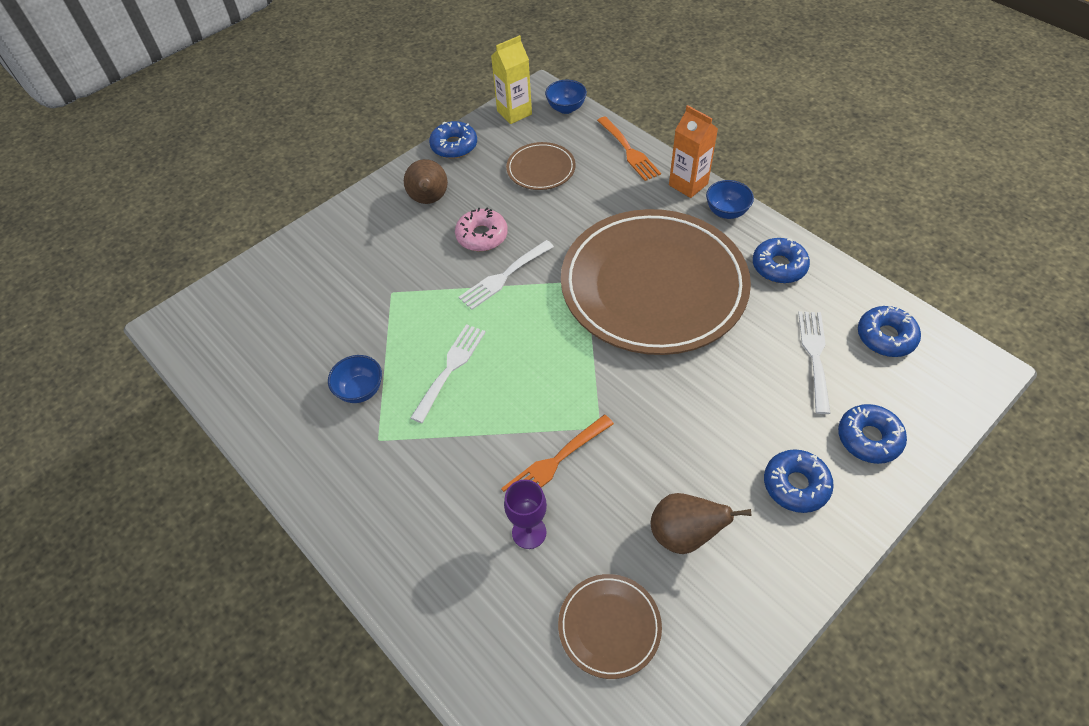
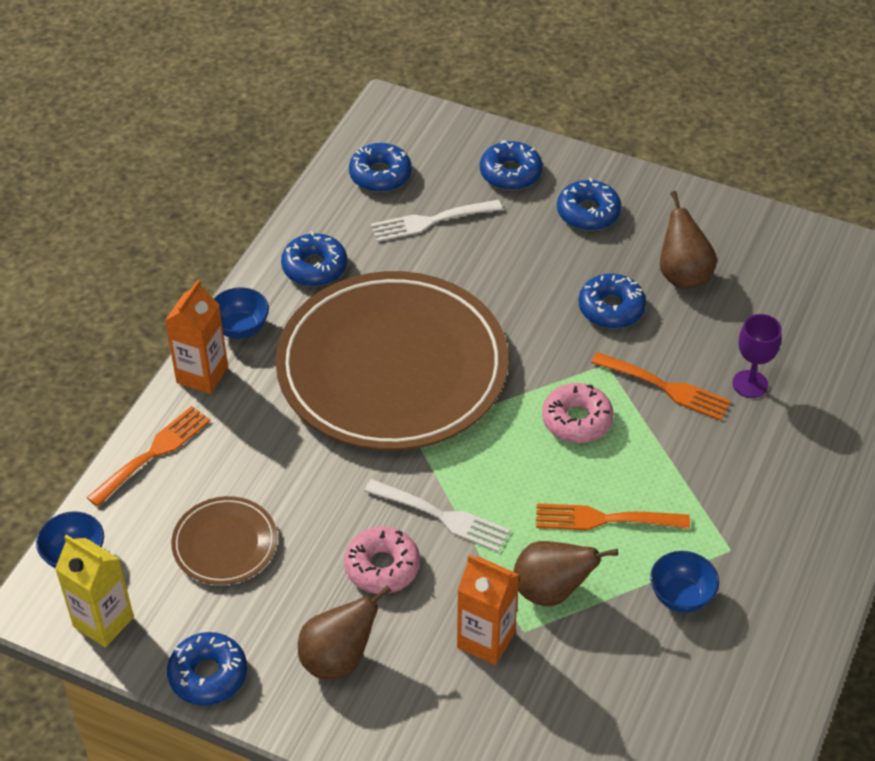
camera: 115 degrees left, 5 degrees down
white fork [411,324,486,423] -> orange fork [536,503,690,530]
brown plate [558,574,662,679] -> none
none -> orange carton [457,555,519,665]
none -> brown pear [513,541,618,606]
none -> pink donut [542,383,614,443]
none -> blue donut [578,274,646,328]

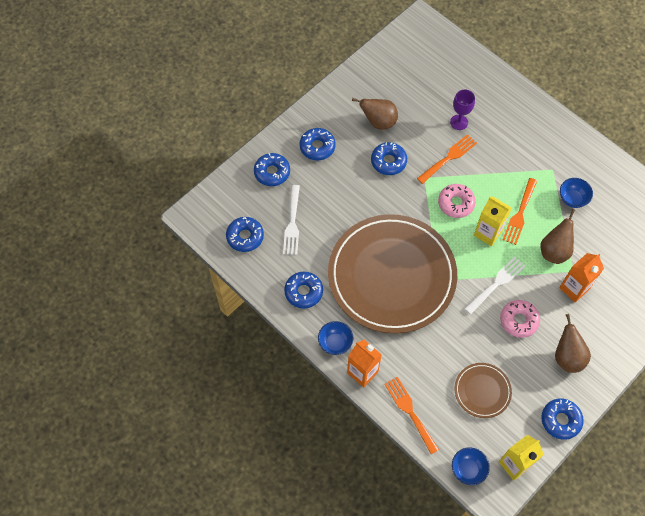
camera: 70 degrees left, 15 degrees up
none -> yellow carton [474,197,512,246]

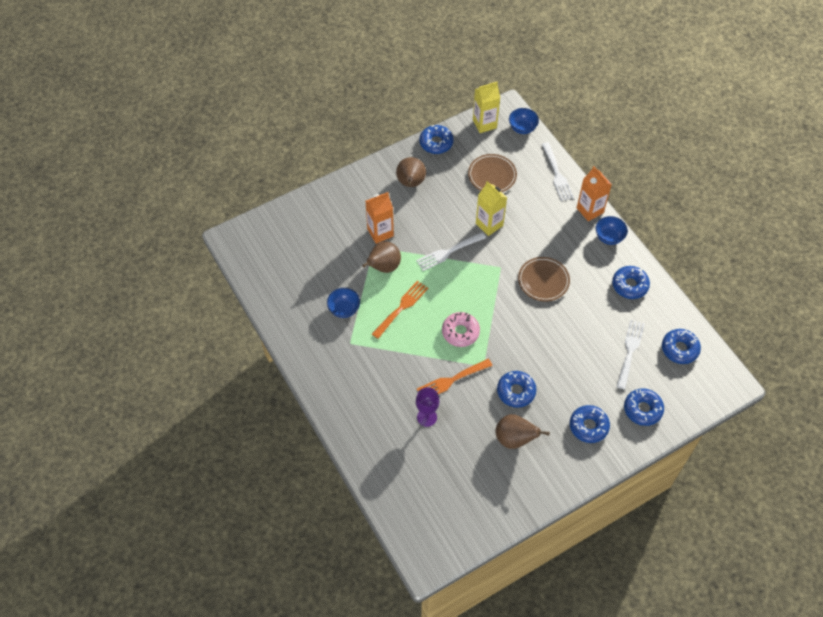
camera: 165 degrees left, 5 degrees down
brown plate [328,214,457,334] -> brown plate [518,257,570,301], size x0.42
orange fork [384,377,439,454] -> white fork [542,142,574,201]
yellow carton [474,197,512,246] -> yellow carton moved to [476,181,507,236]
pink donut [500,300,540,338] -> none

